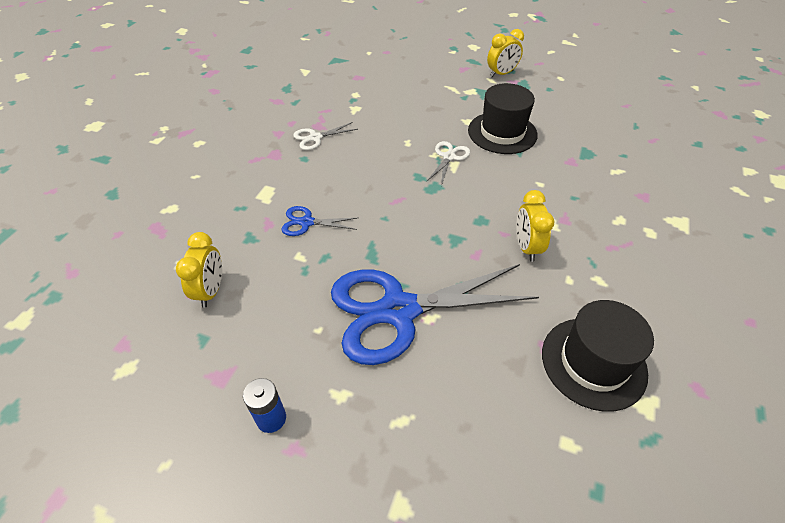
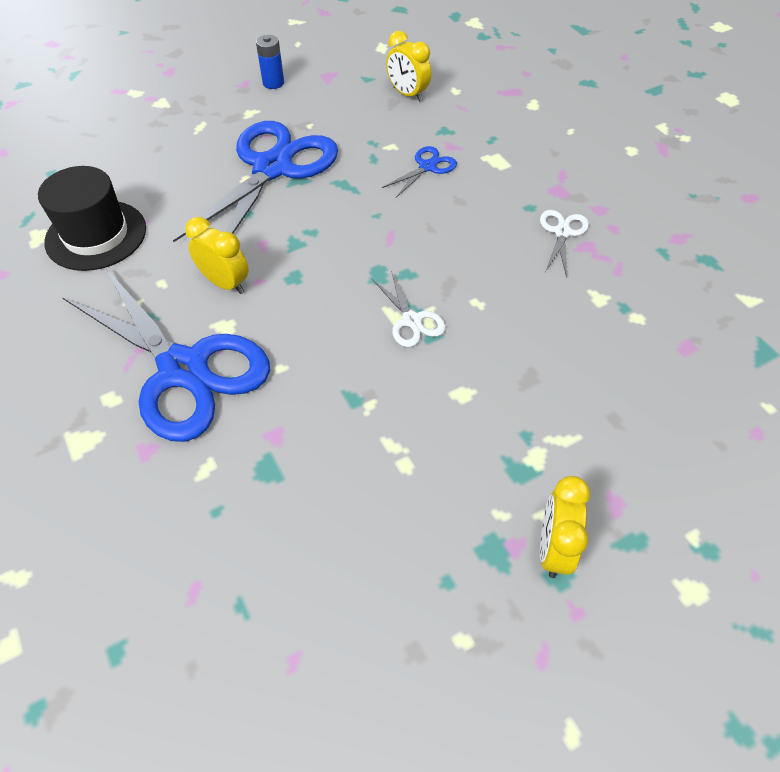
camera: 130 degrees right, 5 degrees up
black hat [468,83,538,154] -> none
none -> blue scissors [62,268,270,442]

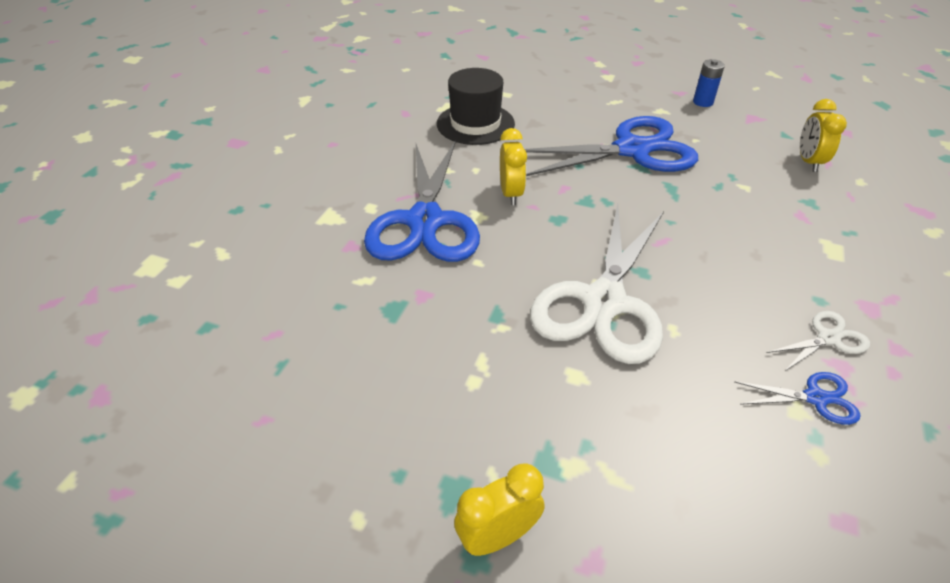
camera: 50 degrees right, 10 degrees down
white scissors [372,271,446,347] -> white scissors [530,204,664,364], size x2.35
blue scissors [382,146,457,198] -> blue scissors moved to [735,372,860,425]

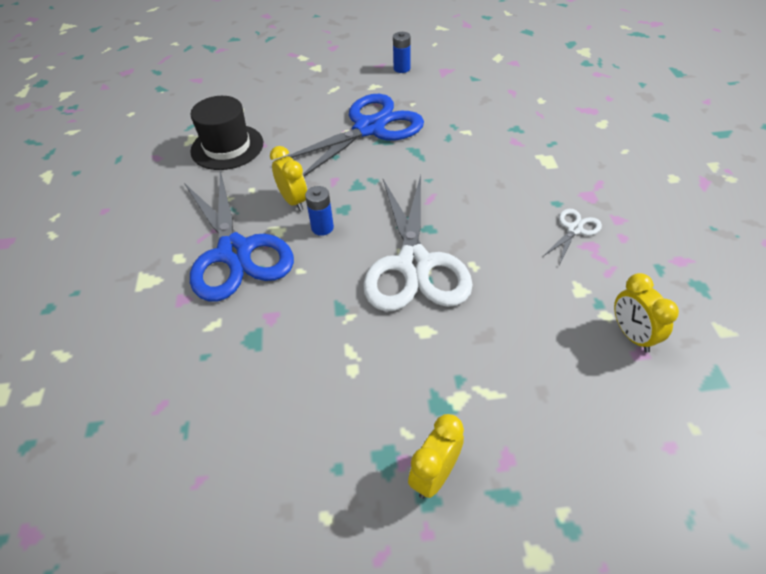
camera: 25 degrees left, 5 degrees up
blue scissors [735,372,860,425] -> none
yellow clock [800,99,847,172] -> yellow clock moved to [614,273,679,353]
none -> blue battery [305,186,334,236]

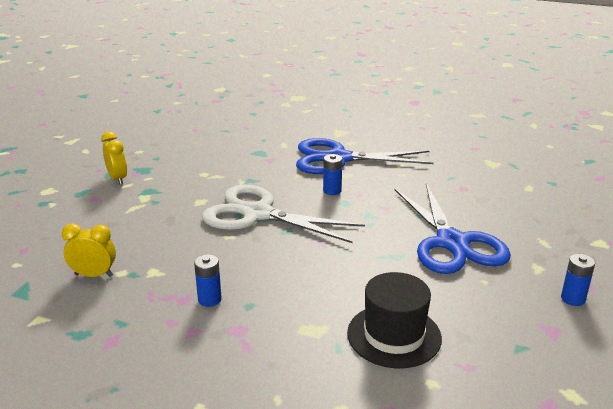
camera: 115 degrees right, 20 degrees down
black hat [190,96,263,170] -> black hat moved to [347,272,442,368]
yellow clock [270,146,307,211] -> none
white scissors [542,209,602,265] -> blue battery [194,254,222,307]

